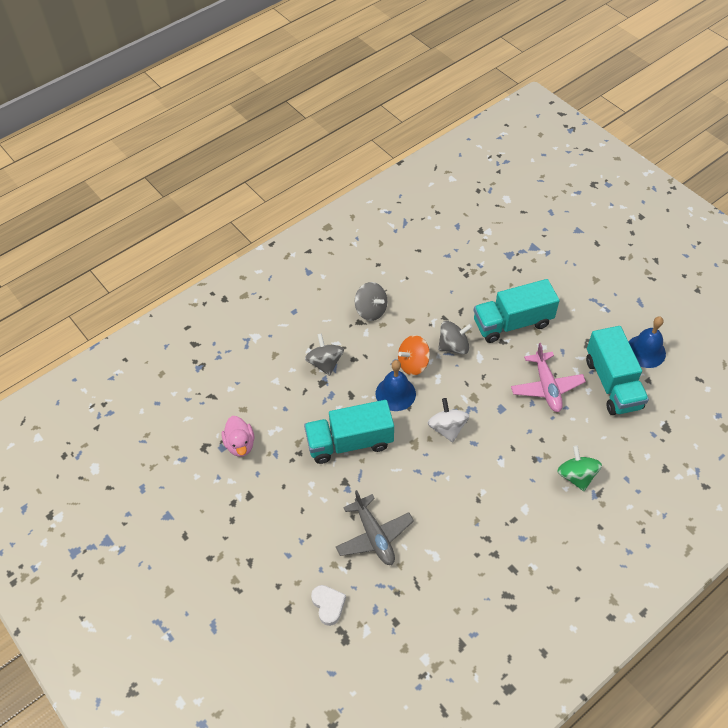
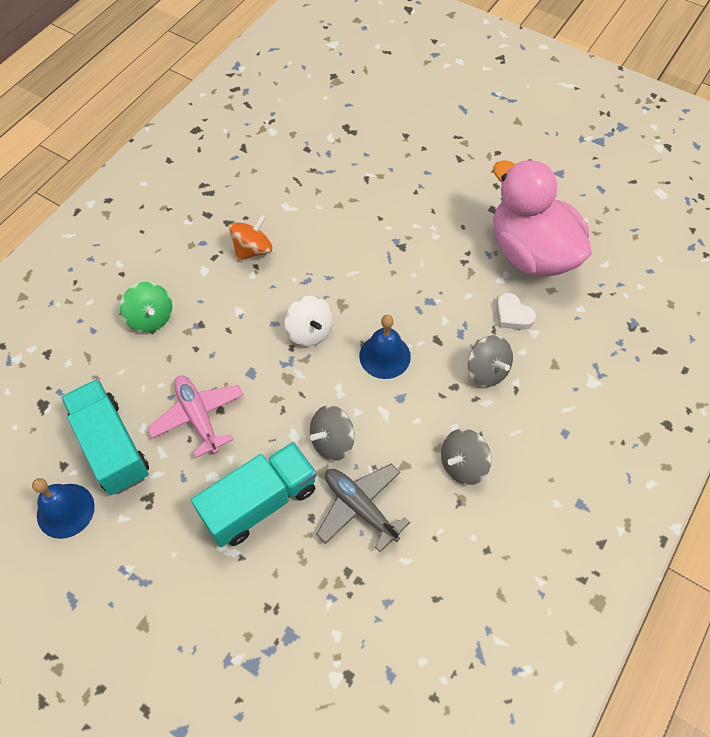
camera: 160 degrees right, 5 degrees up
pink duck [222,416,254,457] -> pink duck [493,159,592,277], size x2.26
turquoise truck [304,400,394,464] -> none
white heart [311,585,346,626] -> white heart moved to [496,293,536,330]
grey plane [336,490,414,565] -> grey plane moved to [316,464,410,552]
grey spinning top [355,282,387,321] -> grey spinning top turned 60 degrees counterclockwise [441,429,492,485]
orange spinning top [398,335,430,376] -> orange spinning top moved to [229,215,272,261]

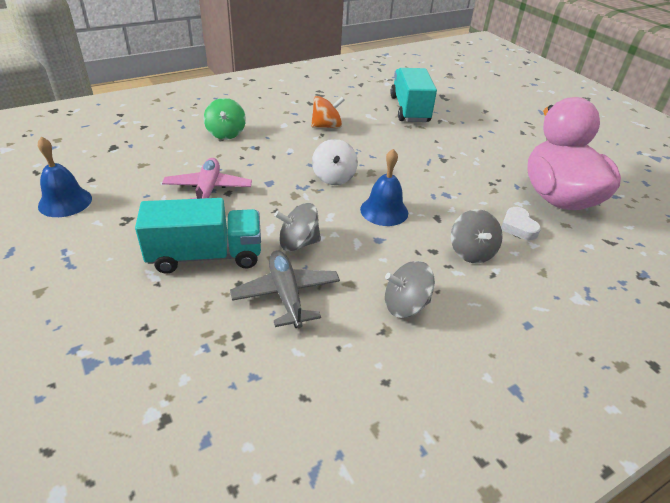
camera: 25 degrees right, 20 degrees down
turquoise truck [61,379,149,495] -> turquoise truck moved to [390,68,437,122]

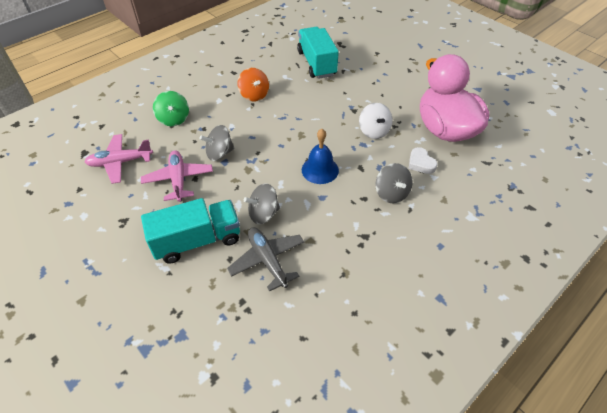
camera: 10 degrees left, 10 degrees up
blue bell [38,137,92,217] -> none
orange spinning top [311,96,345,129] -> orange spinning top turned 90 degrees clockwise [237,68,269,101]
white spinning top [312,139,358,185] -> white spinning top moved to [359,103,393,139]
grey spinning top [385,261,435,318] -> grey spinning top moved to [200,125,234,161]
none -> pink plane [85,134,153,184]

